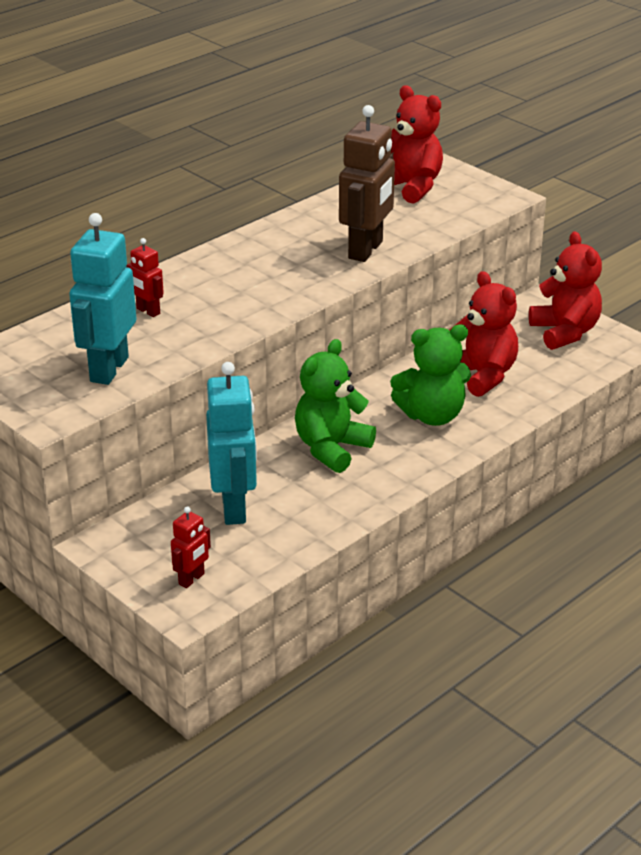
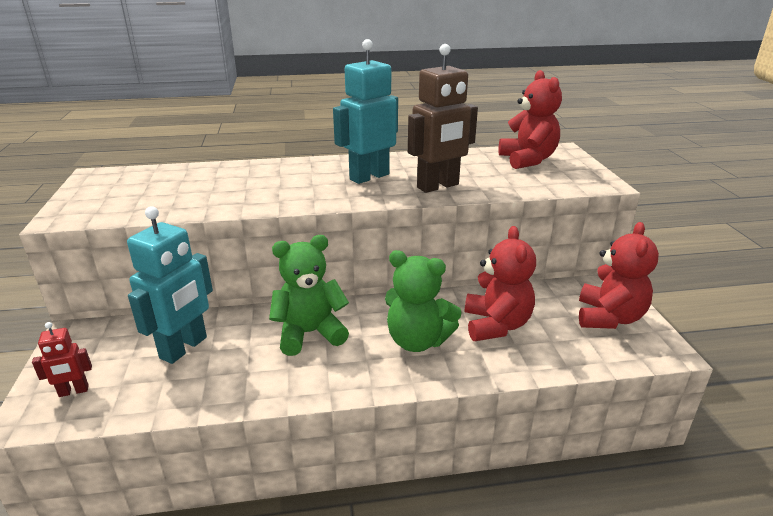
camera: 35 degrees right, 5 degrees down
turquoise robot [69,213,136,385] -> turquoise robot moved to [333,39,398,184]
red robot [127,238,164,317] -> none

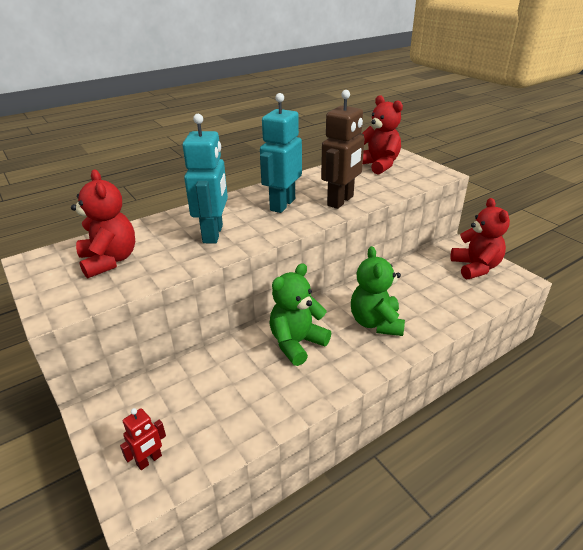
camera: 25 degrees left, 5 degrees up
turquoise robot [127,206,213,364] -> turquoise robot moved to [183,114,228,243]
green teddy bear [385,250,462,352] -> green teddy bear turned 90 degrees clockwise [351,246,405,336]
red teddy bear [465,226,536,341] -> red teddy bear moved to [71,169,135,279]

